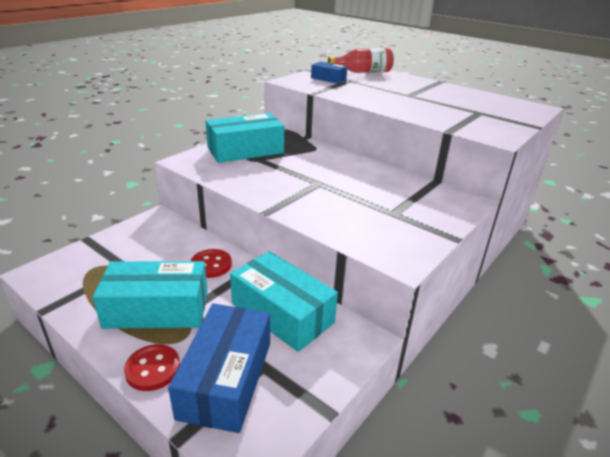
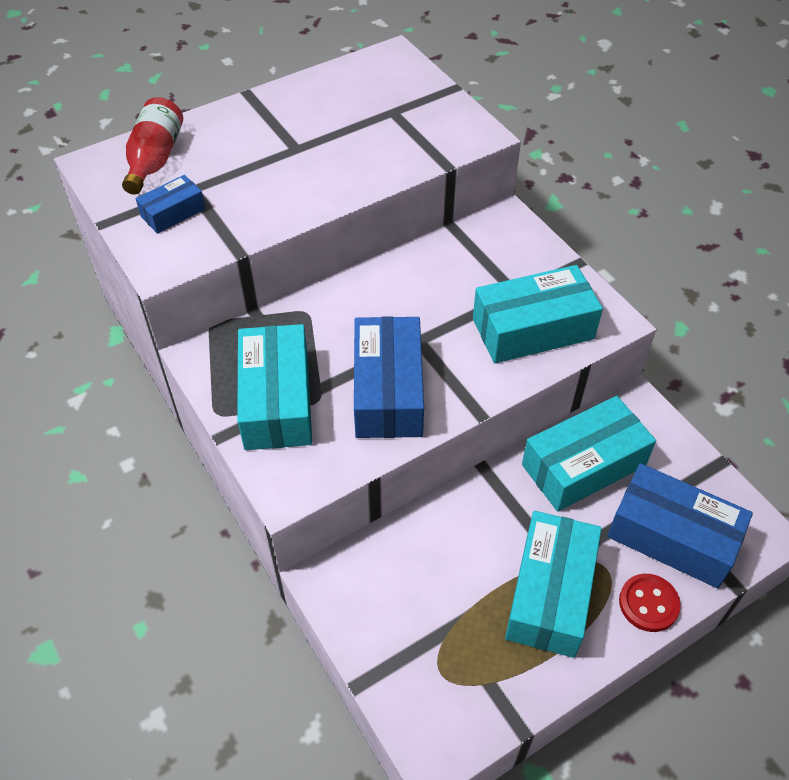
camera: 70 degrees left, 20 degrees up
red button [191,249,232,278] -> none
none -> blue box [354,316,424,438]
none -> turquoise box [473,265,603,363]

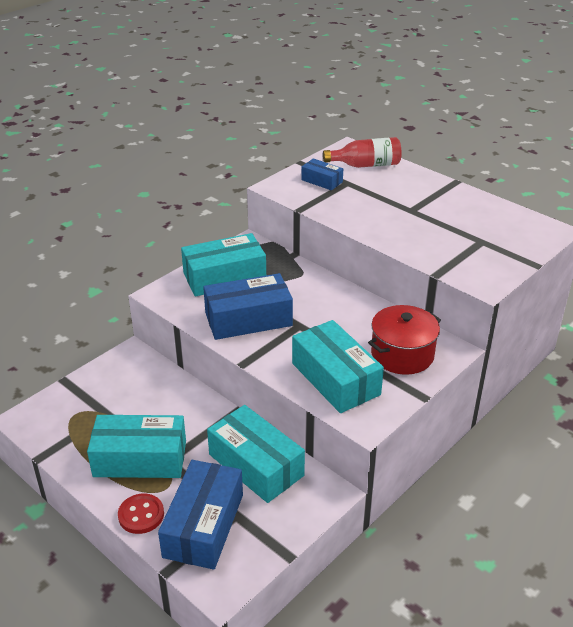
camera: 75 degrees right, 15 degrees down
none -> red pot [368,305,441,375]

